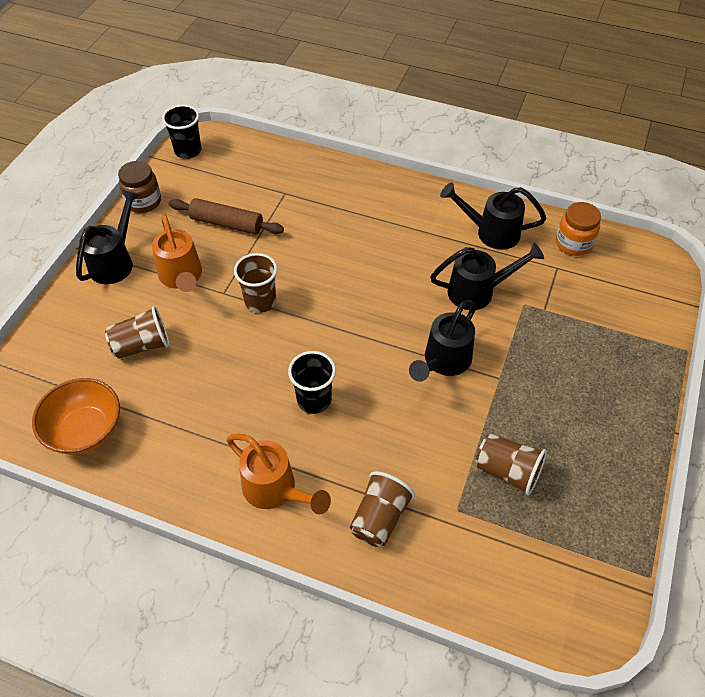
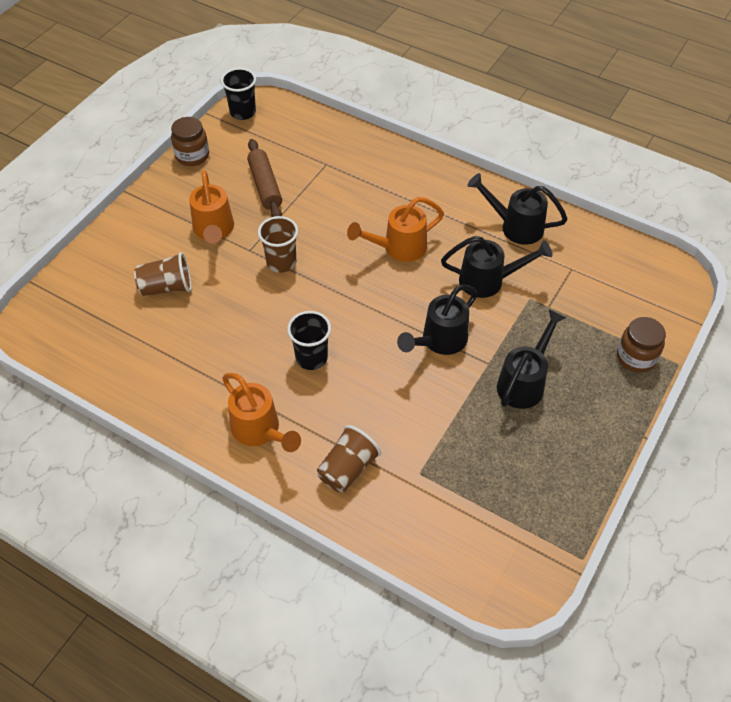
camera: 10 degrees right, 0 degrees up
orange bowl [32,378,120,455] -> none
black watering can [76,189,140,284] -> black watering can moved to [497,309,567,409]
brown rolling pin [169,198,284,235] -> brown rolling pin turned 45 degrees clockwise [247,139,282,217]
brown cup [476,433,547,496] -> none
orange jar [556,202,601,256] -> none
none -> orange watering can [347,197,444,262]
none -> brown jar [617,317,666,373]

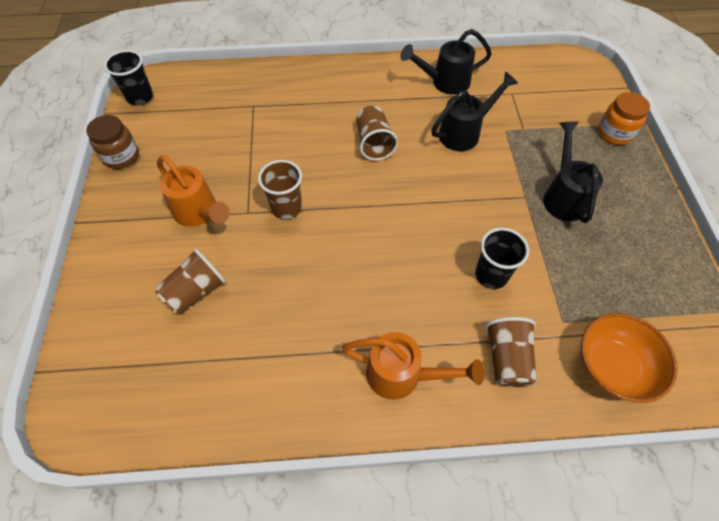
camera: 35 degrees left, 5 degrees up
brown rolling pin [247,139,282,217] -> none
black cup [287,311,331,370] -> black cup moved to [475,228,529,289]
orange watering can [347,197,444,262] -> brown cup [356,106,398,161]
black watering can [397,285,477,355] -> none
brown jar [617,317,666,373] -> orange jar [598,92,650,145]
none -> orange bowl [581,313,678,403]

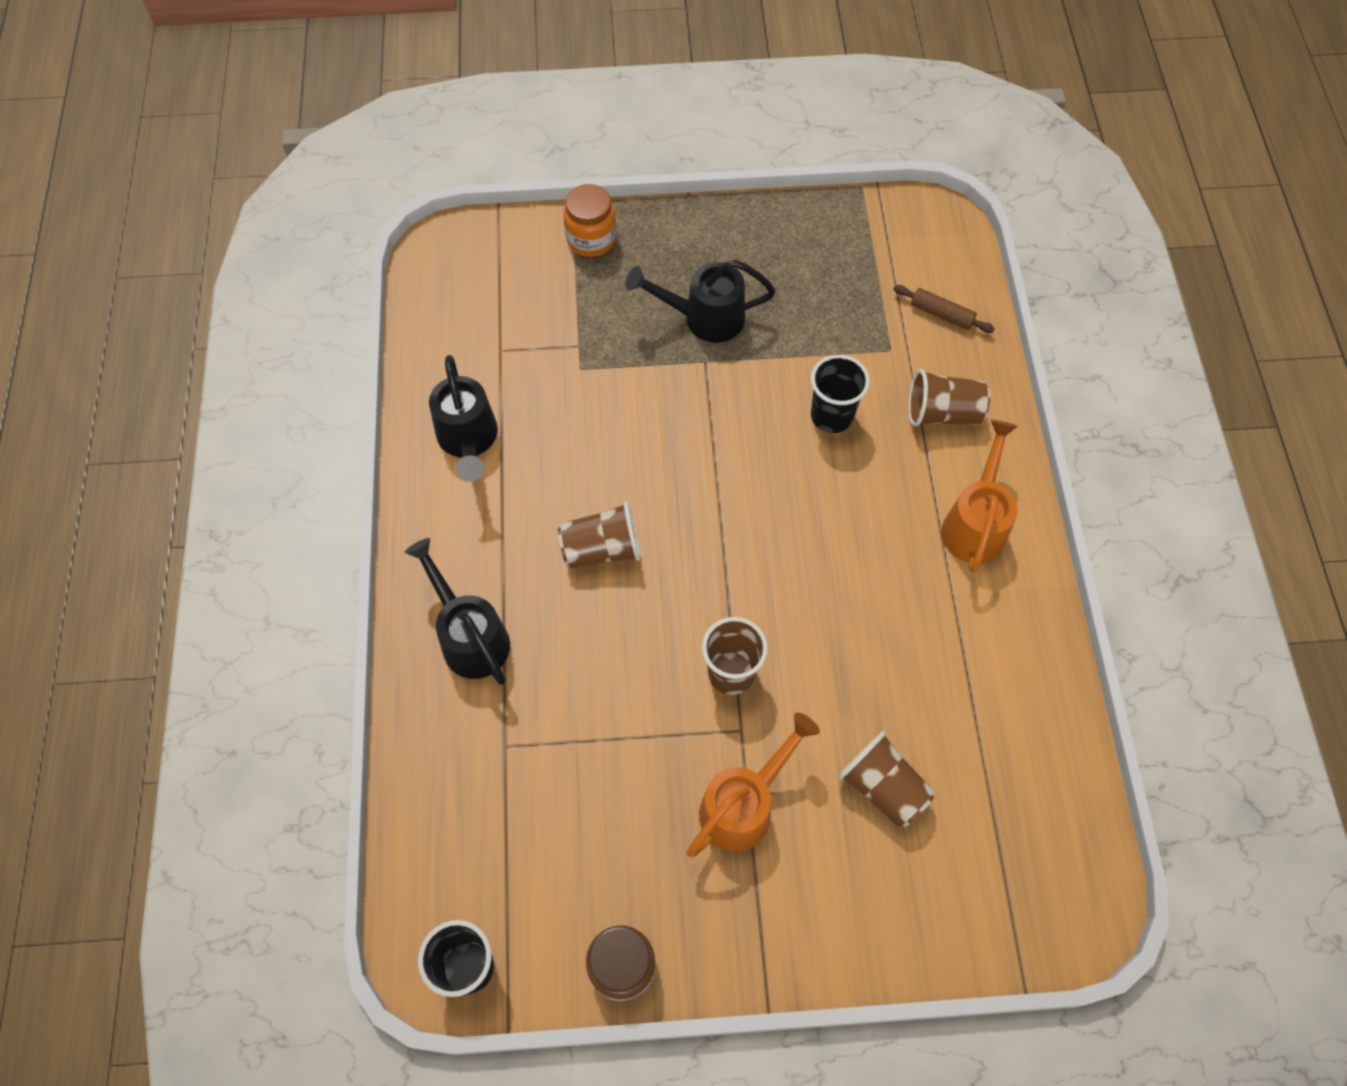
camera: 90 degrees left, 5 degrees up
black watering can [431,72,518,151] -> black watering can moved to [404,538,510,685]
orange bowl [581,313,678,403] -> brown rolling pin [893,285,995,333]

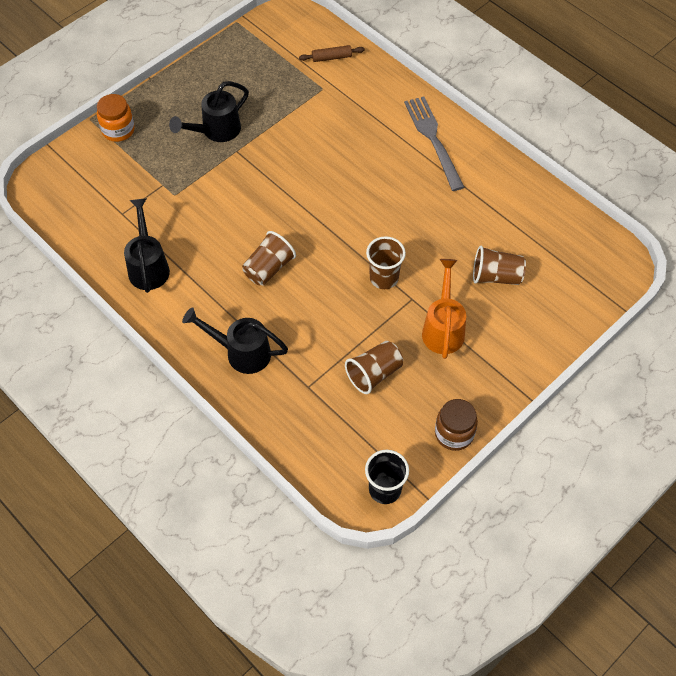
camera: 40 degrees left, 5 degrees down
black watering can [429,355,498,482] -> black watering can turned 135 degrees counterclockwise [124,198,170,293]
black cup [811,355,870,433] -> none
brown cup [908,369,990,427] -> brown cup moved to [345,341,403,394]
orange watering can [941,420,1018,573] -> grey fork [404,97,464,191]

